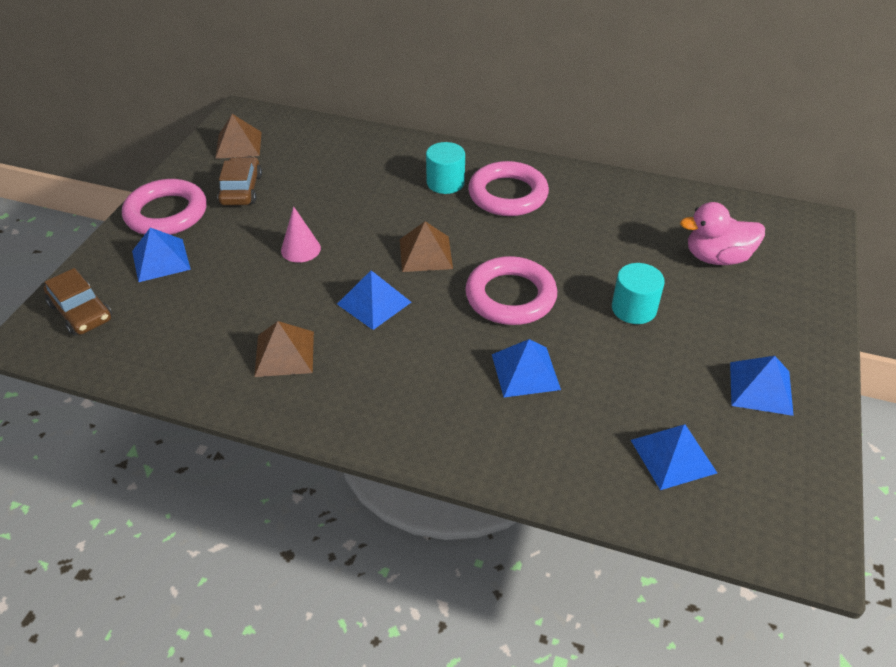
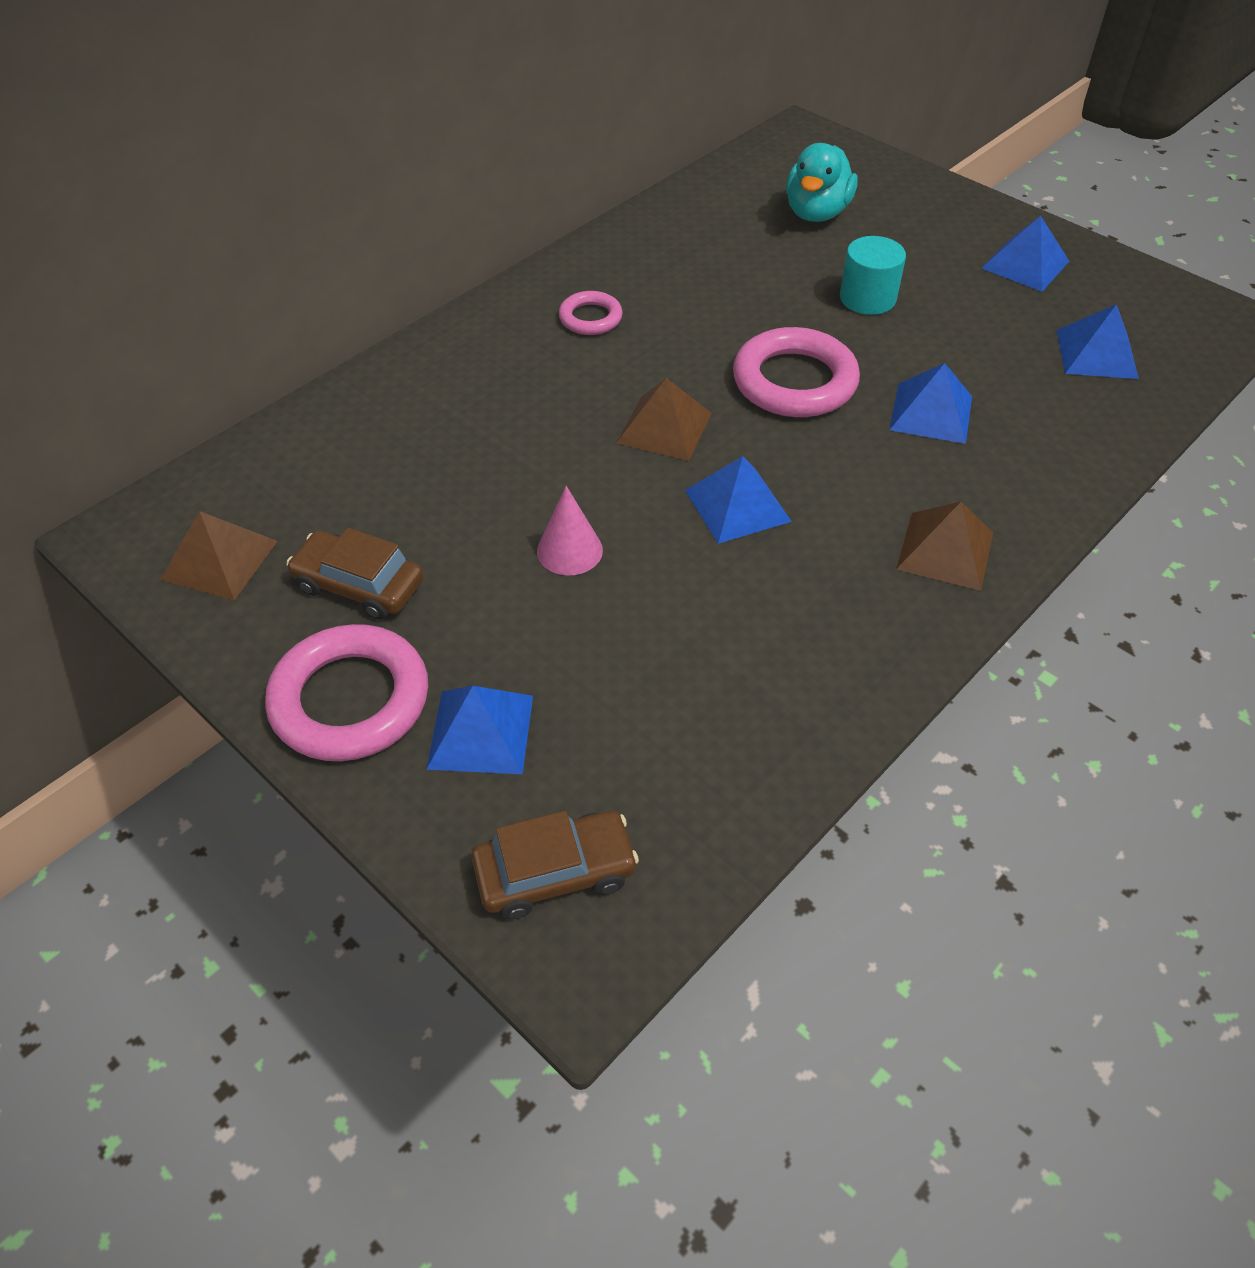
camera: 65 degrees left, 5 degrees up
brown pyramid [254,321,314,377] -> brown pyramid moved to [896,502,993,591]
turquoise cylinder [426,142,465,194] -> none
pink ring [468,161,549,216] -> pink ring [559,291,623,335], size x0.54
pink duck [680,202,765,265] -> turquoise duck [786,143,858,222]

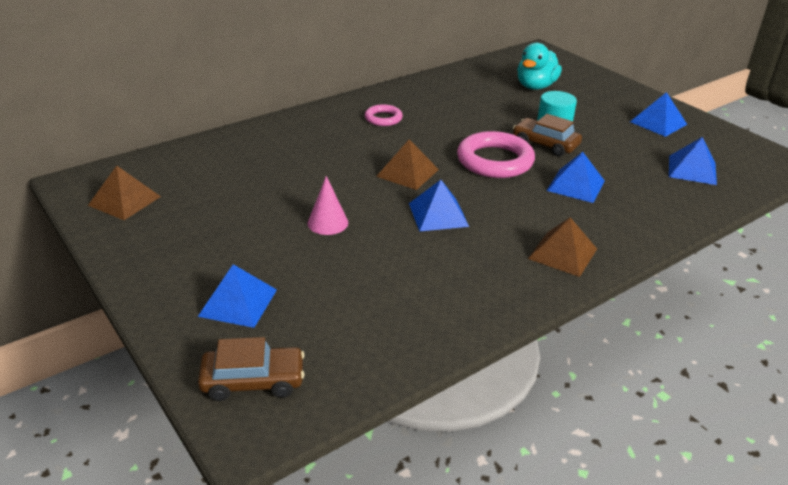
camera: 10 degrees right, 15 degrees down
pink ring [265,624,428,761] -> none
brown car [286,528,424,620] -> brown car moved to [513,114,582,157]

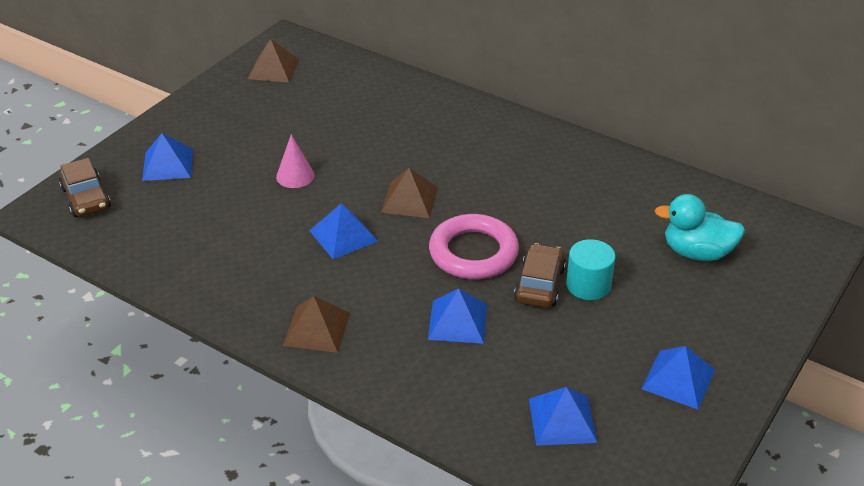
camera: 70 degrees right, 5 degrees up
pink ring [365,104,403,126] -> none

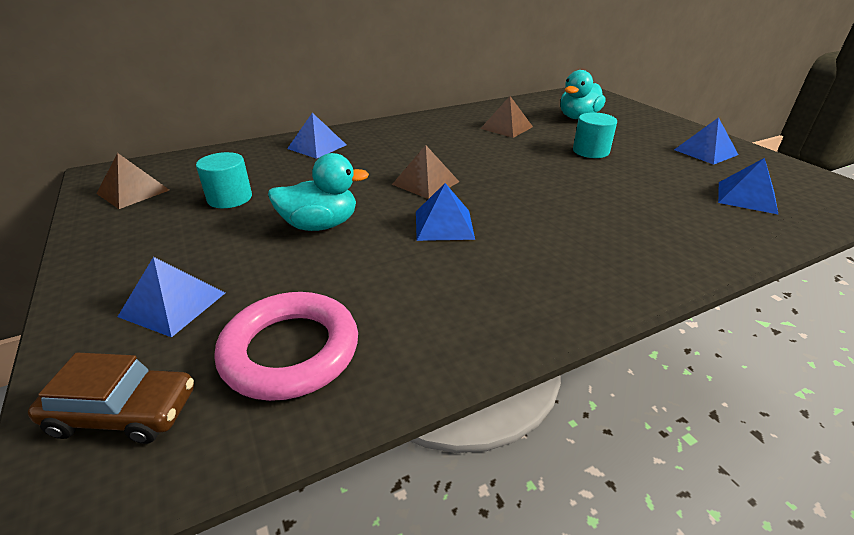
camera: 60 degrees left, 5 degrees down
pink cone [276,134,314,188] -> turquoise duck [268,153,369,231]
brown pyramid [283,296,350,353] -> brown pyramid moved to [480,96,533,138]
blue pyramid [428,288,487,344] -> blue pyramid moved to [287,113,346,159]
pink ring [429,214,519,279] -> pink ring moved to [214,292,358,401]
brown car [514,243,566,308] -> none
none -> turquoise cylinder [196,152,252,208]

